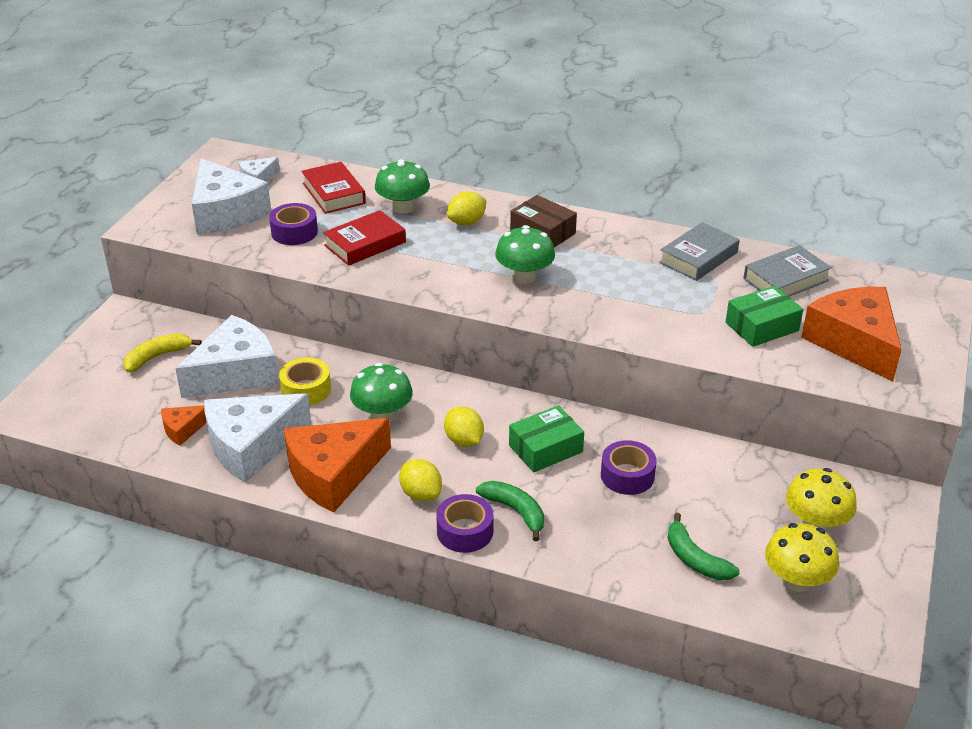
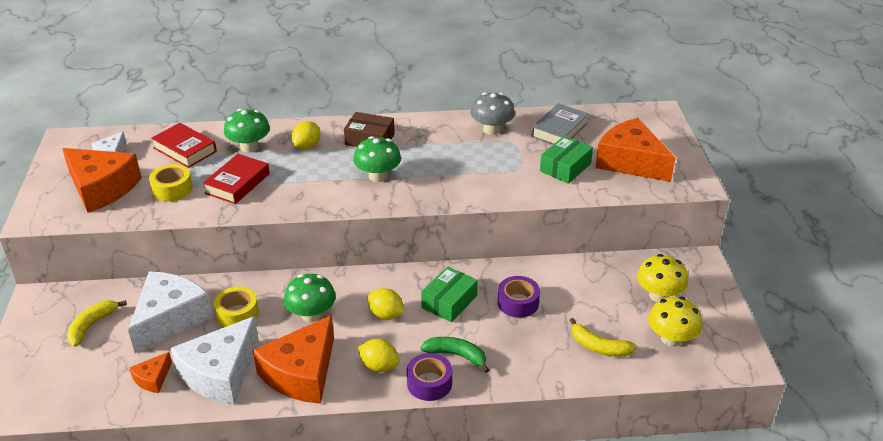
camera: 25 degrees left, 0 degrees up
white cheese [192,159,271,234] -> orange cheese [62,148,142,213]
purple tape [269,203,318,245] -> yellow tape [149,164,193,202]
grey book [659,222,739,281] -> grey mushroom [470,92,515,135]
green banana [667,513,740,581] -> yellow banana [570,318,637,357]

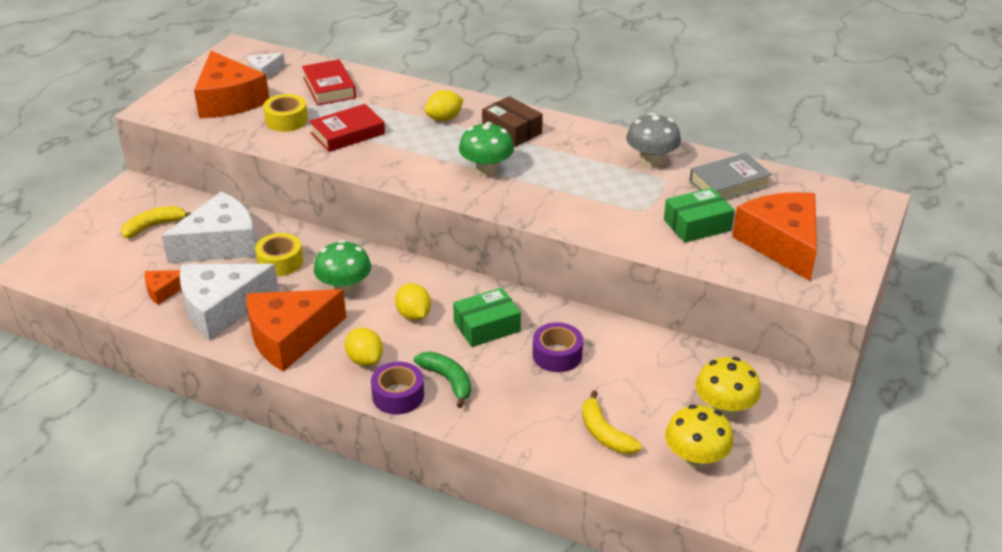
camera: 30 degrees right, 0 degrees up
green mushroom [224,109,270,153] -> none

